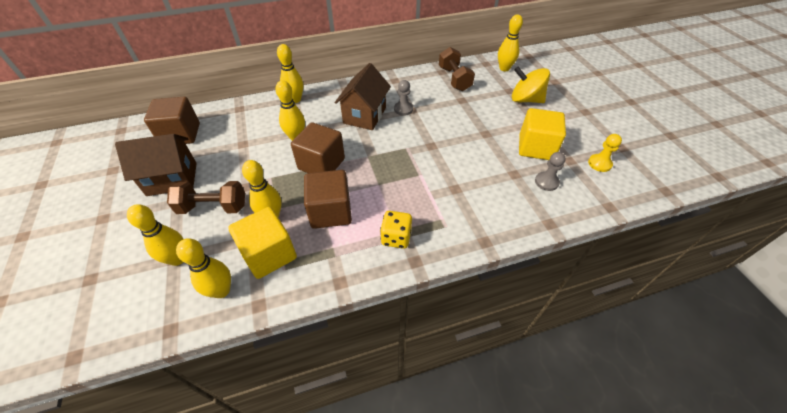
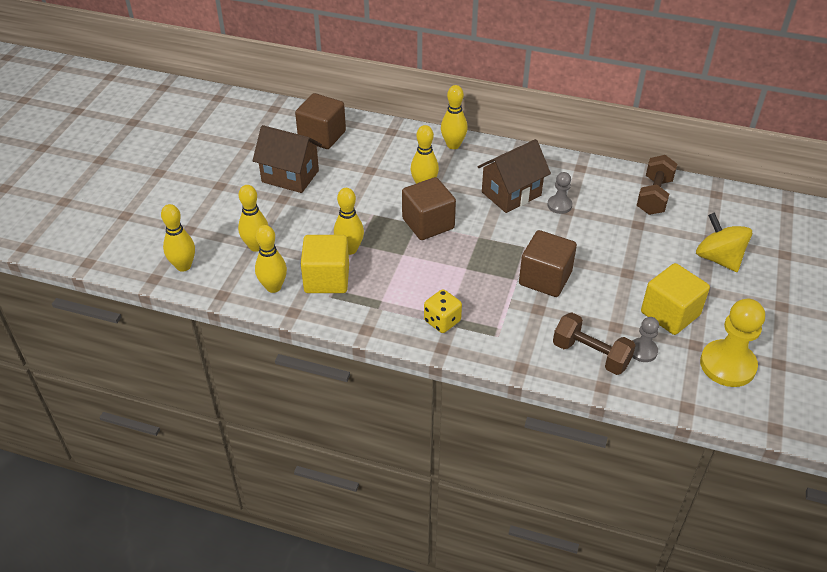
camera: 35 degrees right, 5 degrees down
brown dumbbell [167,181,245,214] -> brown dumbbell moved to [553,312,636,375]
brown cube [304,170,352,229] -> brown cube moved to [519,230,577,297]
yellow bowling pin [498,15,523,71] -> yellow bowling pin moved to [161,204,195,272]
yellow pawn [588,134,622,172] -> yellow pawn [700,299,765,387], size x1.88

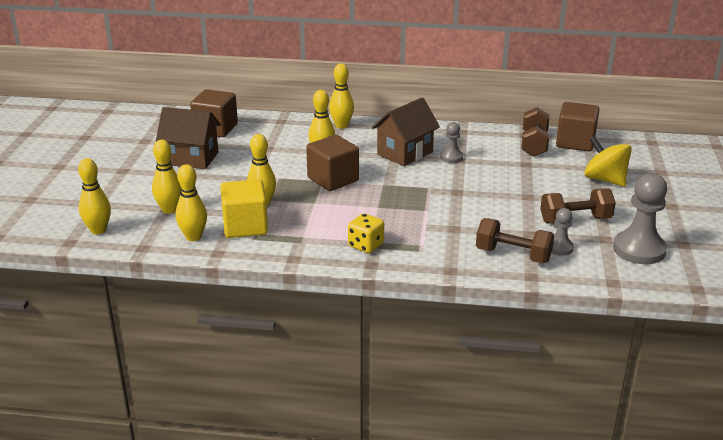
camera: 10 degrees left, 15 degrees down
brown cube [519,230,577,297] -> brown cube moved to [556,102,599,151]
yellow cube [641,263,710,335] -> brown dumbbell [540,188,616,224]
yellow pawn [700,299,765,387] -> grey pawn [613,173,667,264]

